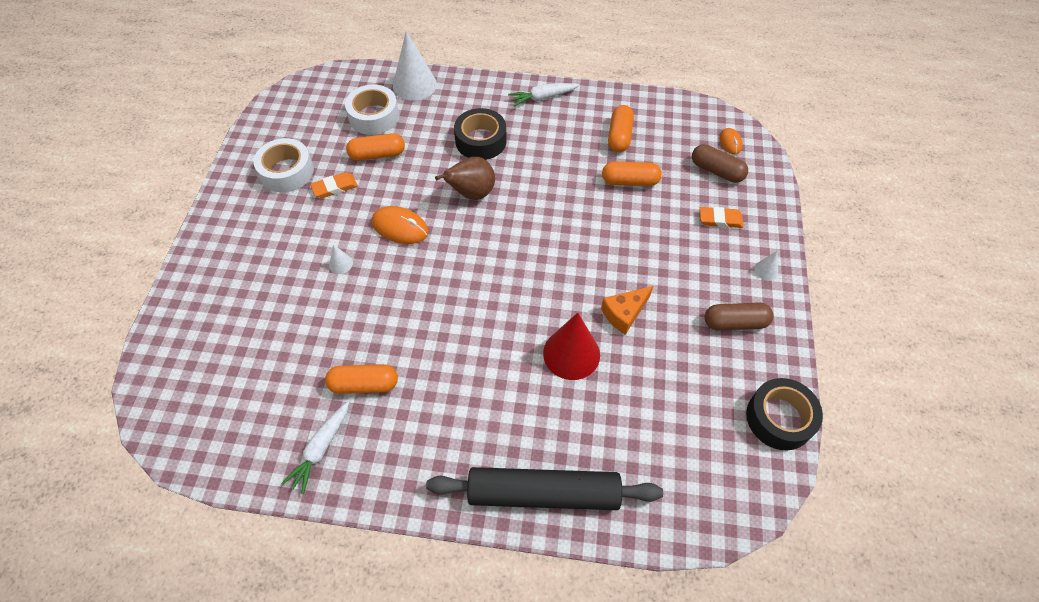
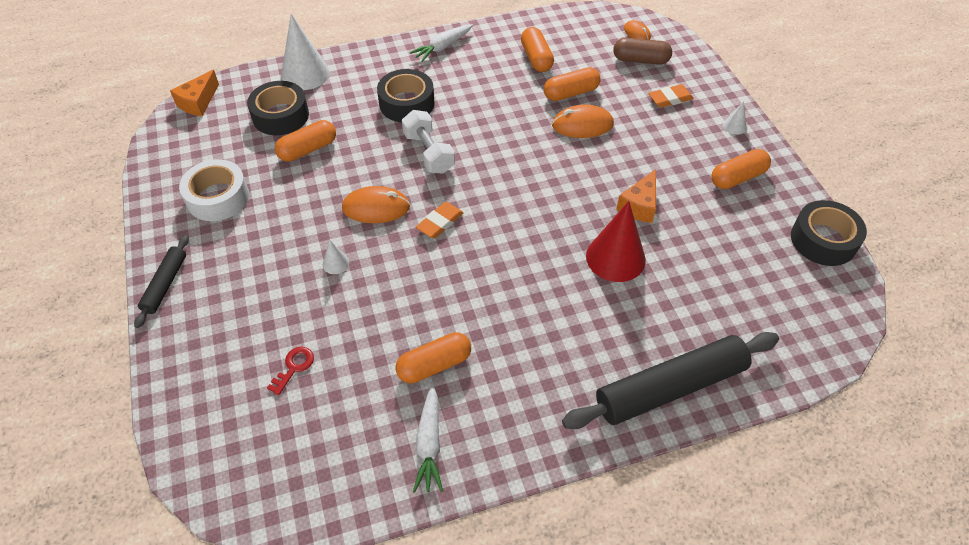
camera: 25 degrees left, 5 degrees down
orange eraser [310,172,358,198] -> orange eraser moved to [416,202,464,238]
white tape [345,85,399,135] -> black tape [247,81,309,135]
brown pear [435,157,495,200] -> white dumbbell [402,110,455,174]
brown capsule [705,303,774,331] -> orange capsule [711,149,771,189]
none -> black rolling pin [134,235,189,328]
none -> orange cheese [170,70,219,116]
none -> red key [267,347,314,395]
none -> orange mouse [552,105,614,138]

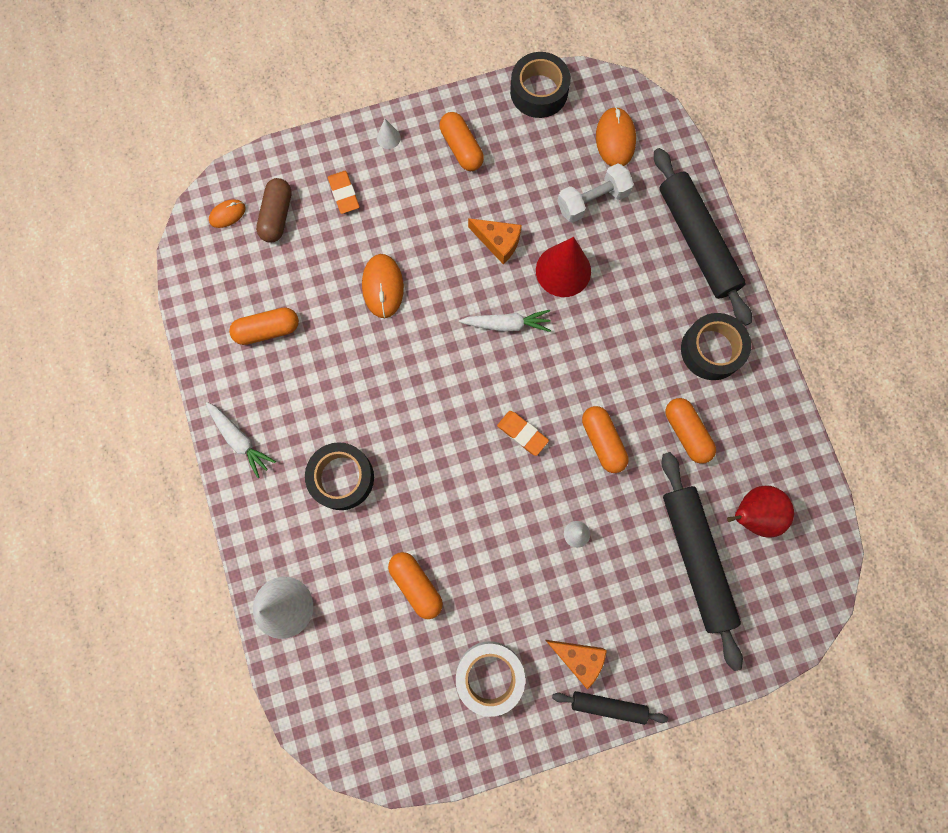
camera: 90 degrees left, 25 degrees up
orange cheese [170,70,219,116] -> orange cheese moved to [545,640,607,689]
black tape [247,81,309,135] -> black tape moved to [681,313,751,380]
red key [267,347,314,395] -> black rolling pin [661,452,743,671]
orange mouse [342,186,410,223] -> orange mouse moved to [596,106,636,166]
white dumbbell [402,110,455,174] -> white dumbbell moved to [557,163,634,223]
white carrot [413,385,443,493] -> white carrot moved to [459,310,551,332]
orange capsule [544,67,601,101] -> orange capsule moved to [582,406,628,473]
none -> red pear [727,485,794,538]

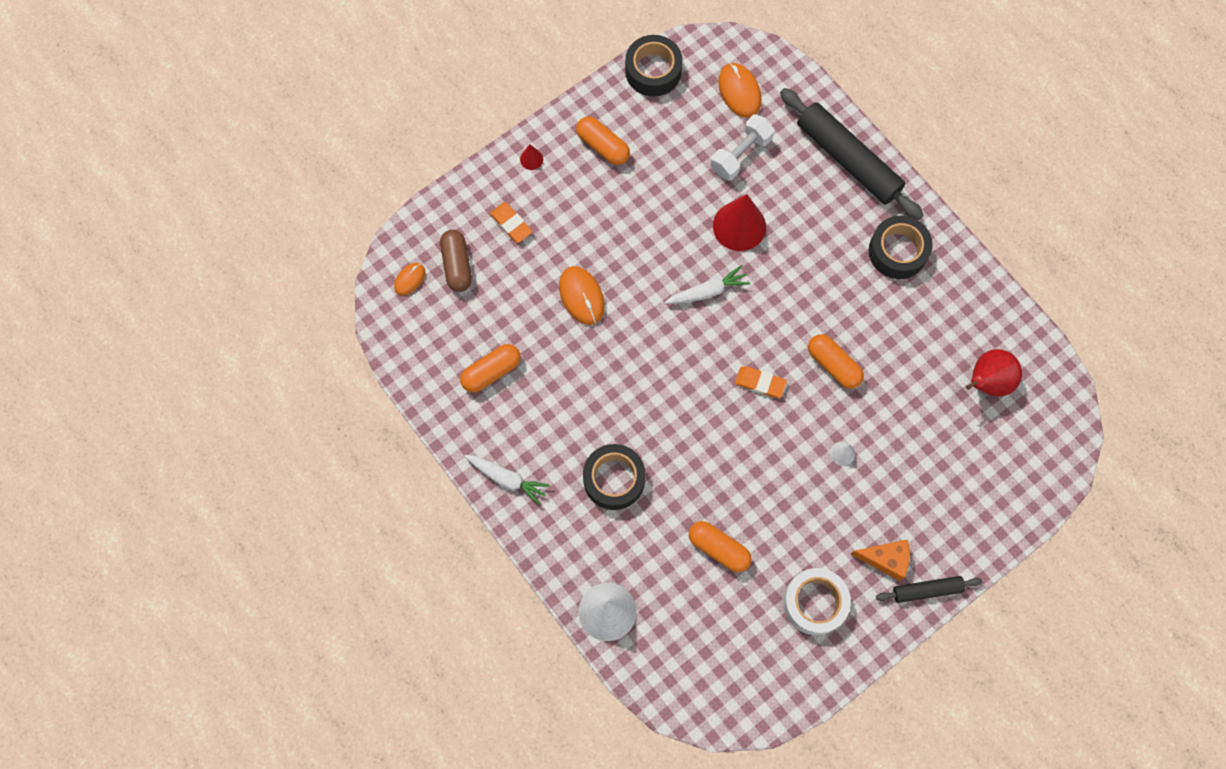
camera: 20 degrees left, 5 degrees down
white cone [377,119,401,149] -> red cone [520,144,543,170]
orange cheese [468,218,522,264] -> none
black rolling pin [661,452,743,671] -> none
orange capsule [665,398,716,464] -> none

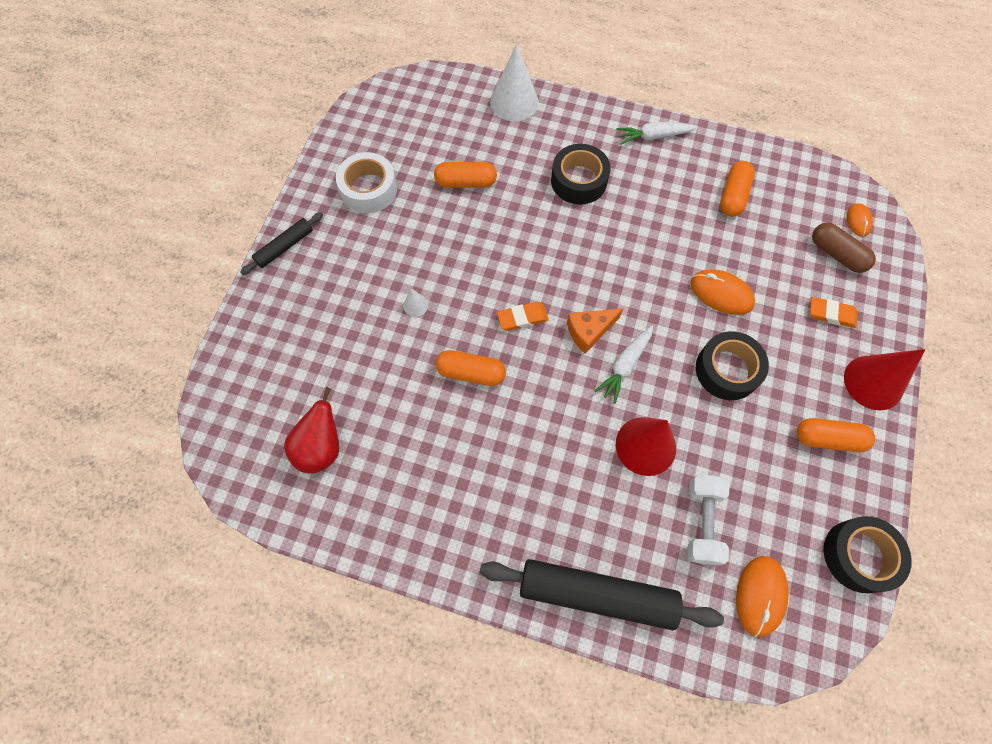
camera: 145 degrees right, 5 degrees down
red cone [520,144,543,170] -> red cone [844,349,926,410], size x2.24
orange mouse [718,63,761,118] -> orange mouse turned 75 degrees clockwise [736,556,789,637]
orange cheese [850,539,910,581] -> orange cheese moved to [567,308,624,354]
black tape [869,216,933,279] -> black tape moved to [696,331,769,400]

